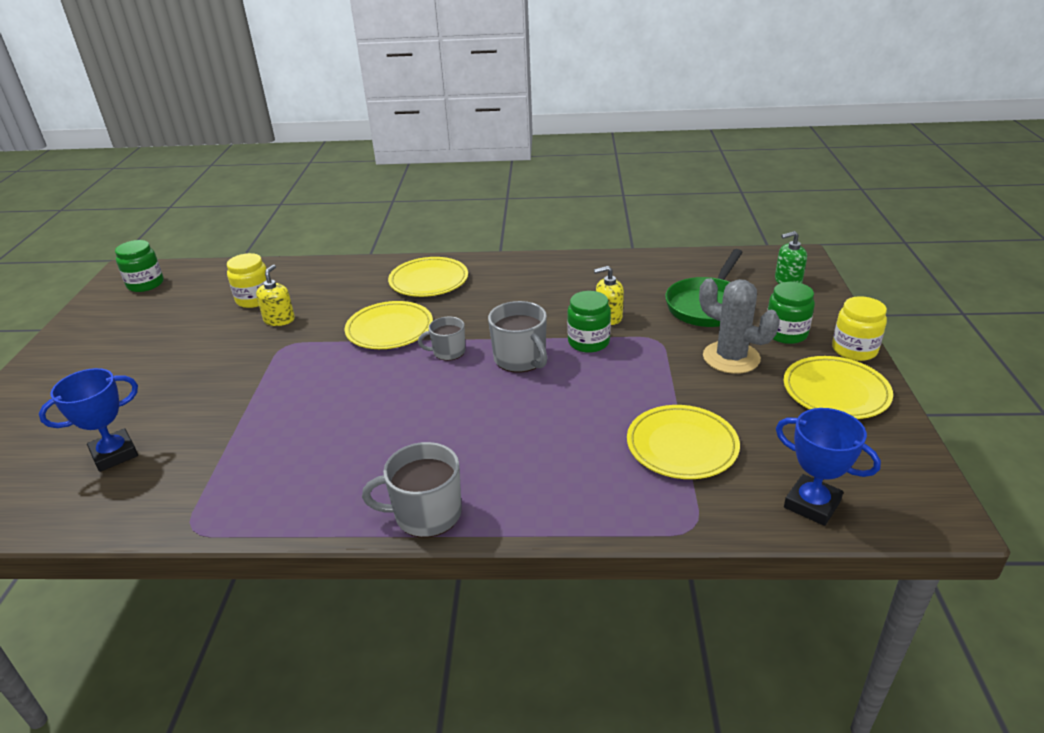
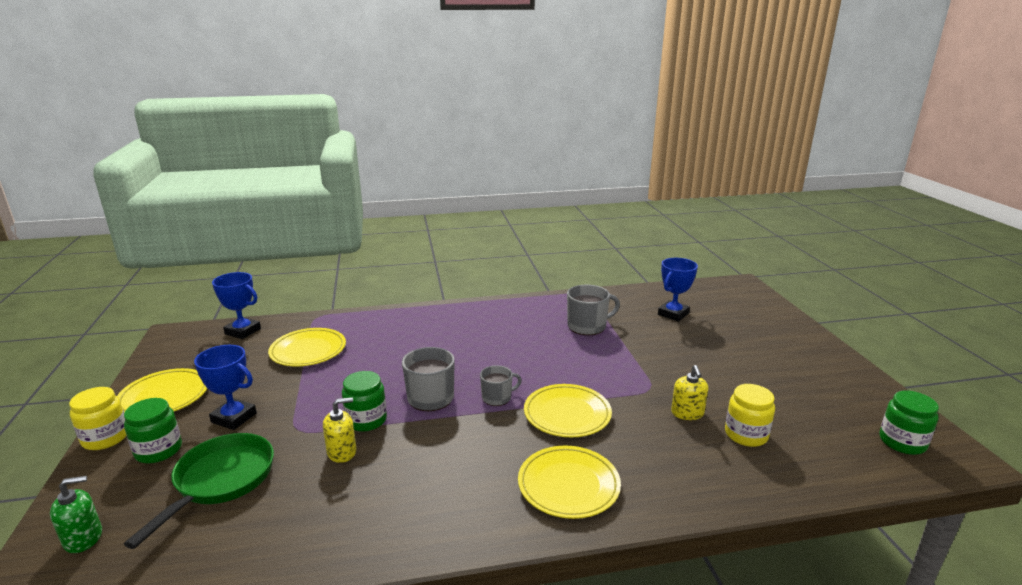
camera: 165 degrees right, 10 degrees down
grey mug [362,442,462,538] -> grey mug moved to [567,285,620,335]
grey cactus [699,278,780,374] -> blue trophy [194,345,257,430]

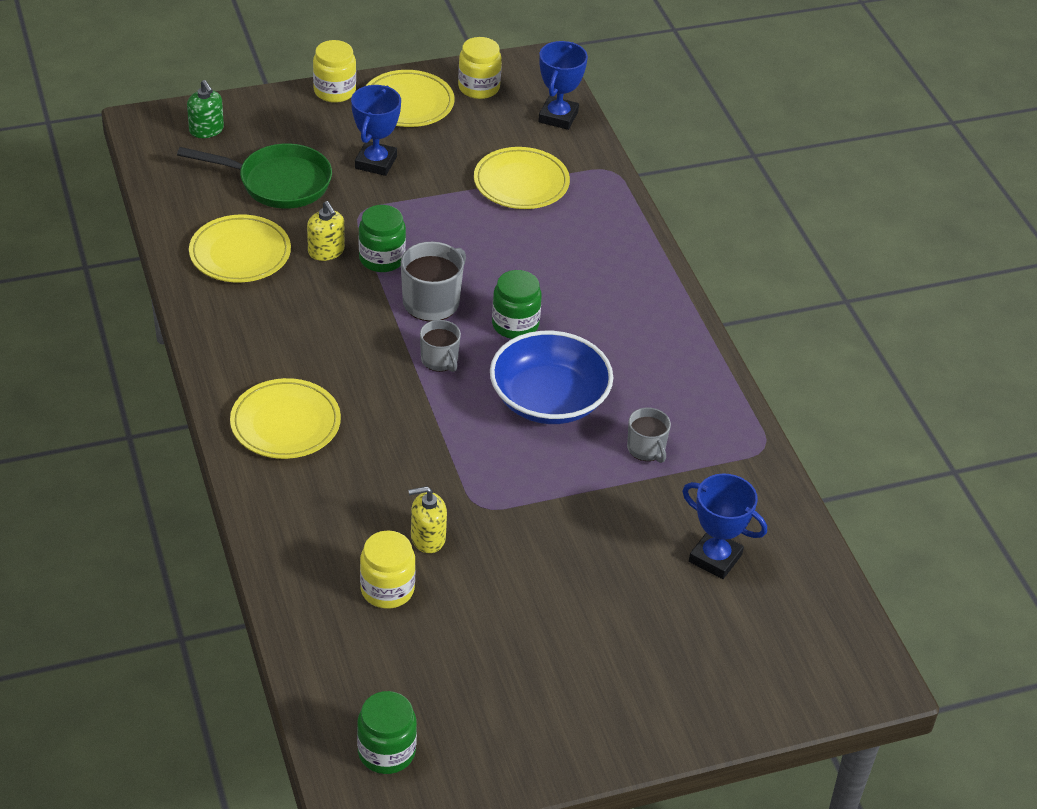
camera: 80 degrees right, 20 degrees up
green jar [124,398,182,464] -> green jar moved to [492,270,542,339]
yellow plate [524,384,612,437] -> yellow plate moved to [189,215,291,282]
grey mug [567,285,620,335] -> grey mug [627,407,671,463], size x0.63
none -> yellow jar [458,37,502,99]
none -> blue bowl [490,331,613,424]

